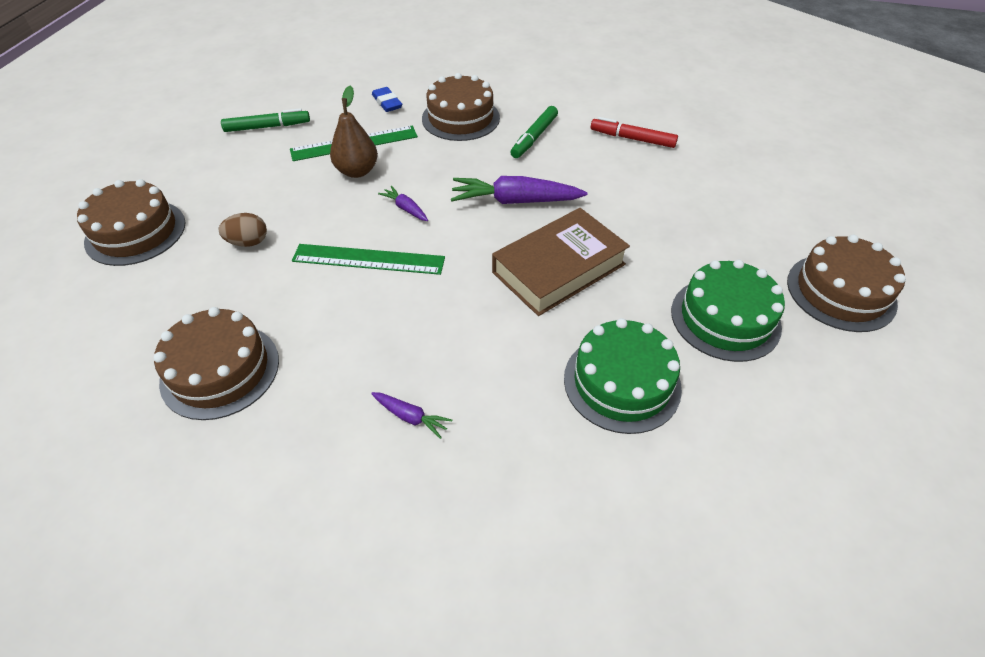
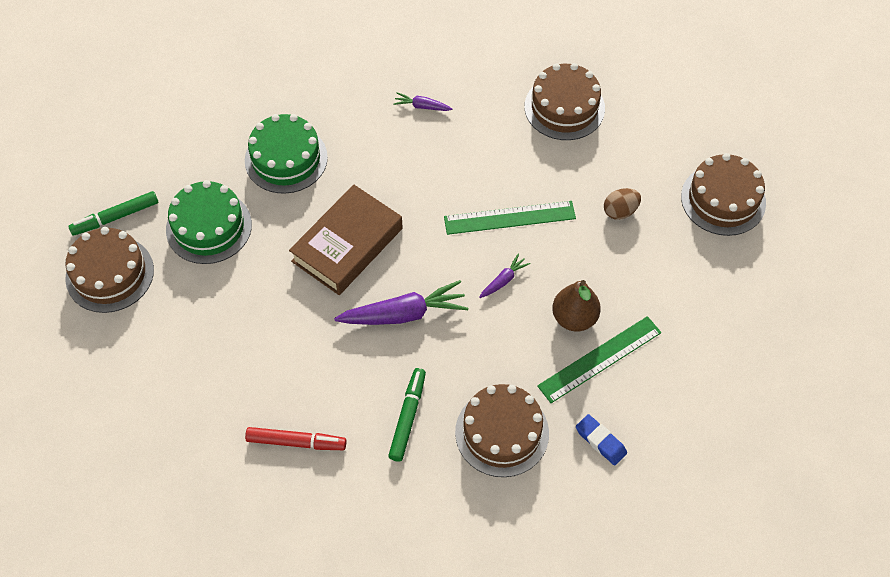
camera: 165 degrees right, 10 degrees up
green marker [221,108,310,132] -> green marker moved to [68,191,158,236]
purple carrot [378,186,428,221] -> purple carrot turned 75 degrees counterclockwise [479,253,531,298]

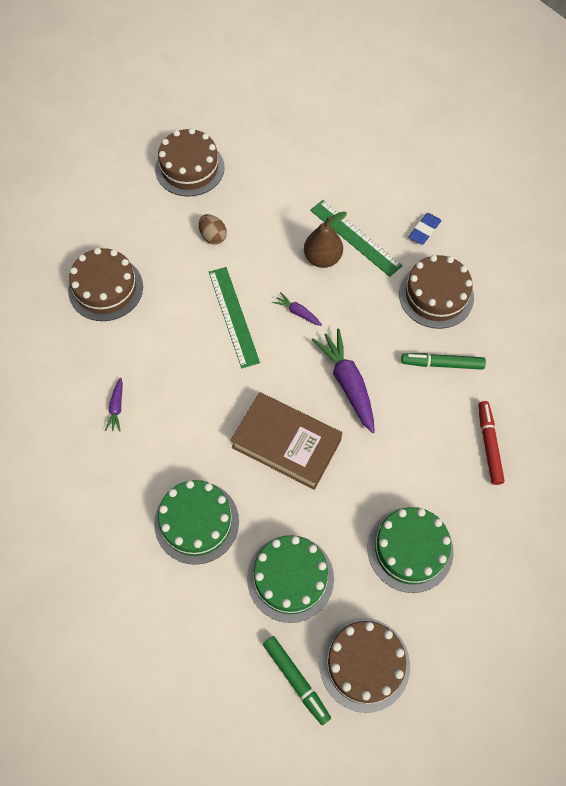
camera: 100 degrees left, 5 degrees up
none -> green cake [367,507,453,593]

